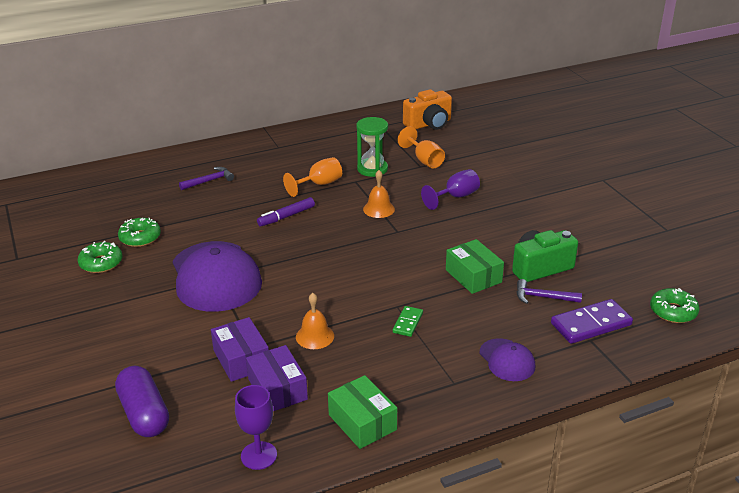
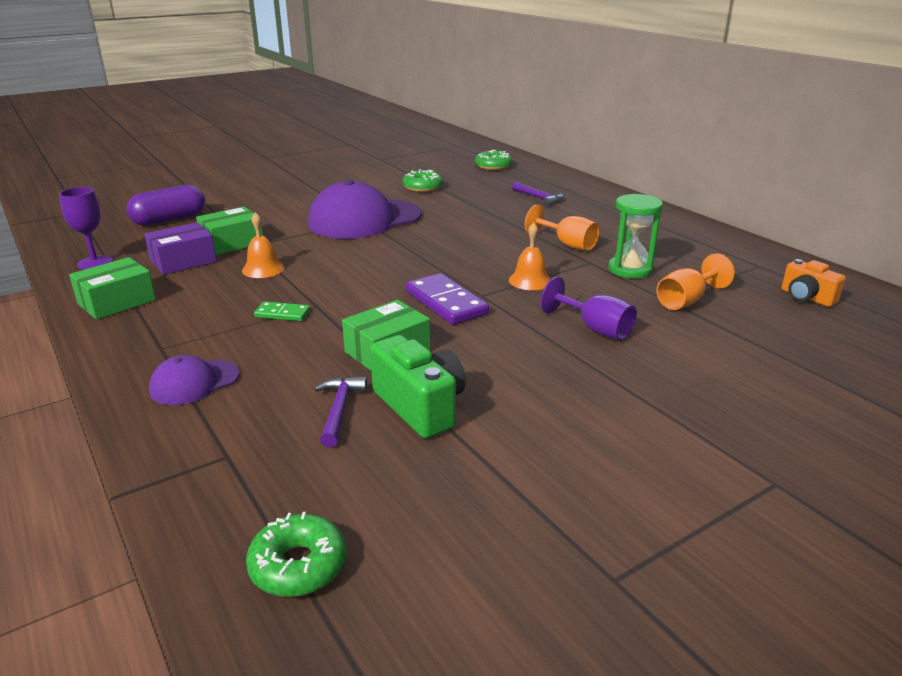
camera: 80 degrees right, 5 degrees down
green donut [77,241,123,273] -> green donut moved to [475,150,512,170]
purple box [211,317,269,382] -> green box [196,206,263,255]
purple marker [257,197,315,227] -> none
orange camera [403,89,452,130] -> orange camera [781,259,846,307], size x0.66
purple domino [551,299,633,344] -> purple domino moved to [406,273,489,325]

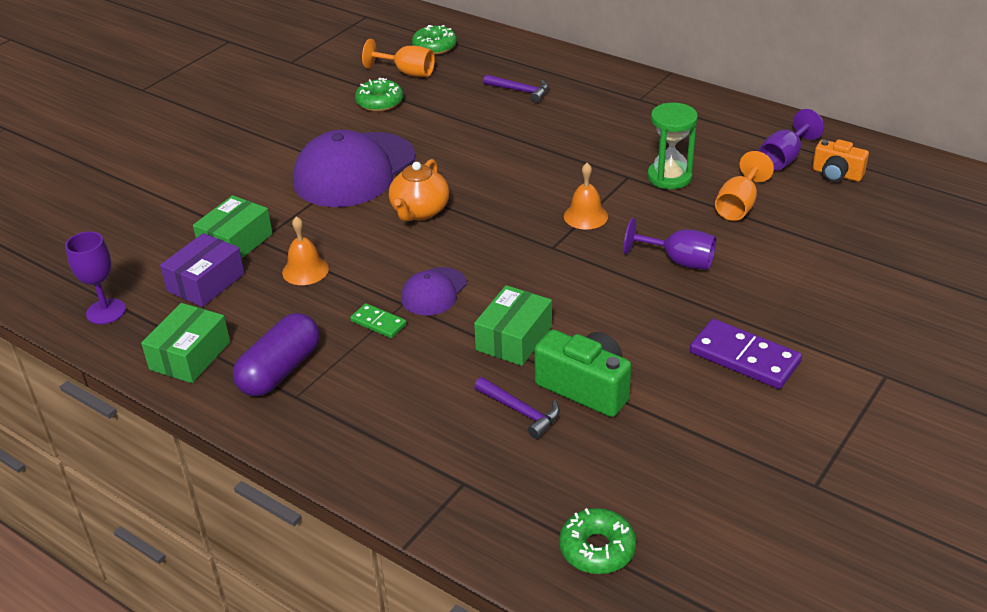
camera: 20 degrees left, 10 degrees up
purple capsule [126,185,205,226] -> purple capsule moved to [233,313,320,396]
purple cap [149,355,239,405] -> purple cap moved to [401,267,467,316]
green domino [254,302,310,321] -> green domino turned 45 degrees clockwise [350,303,407,338]
purple hammer [314,377,367,447] -> purple hammer turned 150 degrees clockwise [474,377,560,439]
purple domino [406,273,489,325] -> purple domino moved to [690,319,802,389]
orange goblet [525,205,600,251] -> orange goblet moved to [362,39,435,77]
none -> orange teapot [389,159,449,222]
none -> purple goblet [759,109,824,171]

